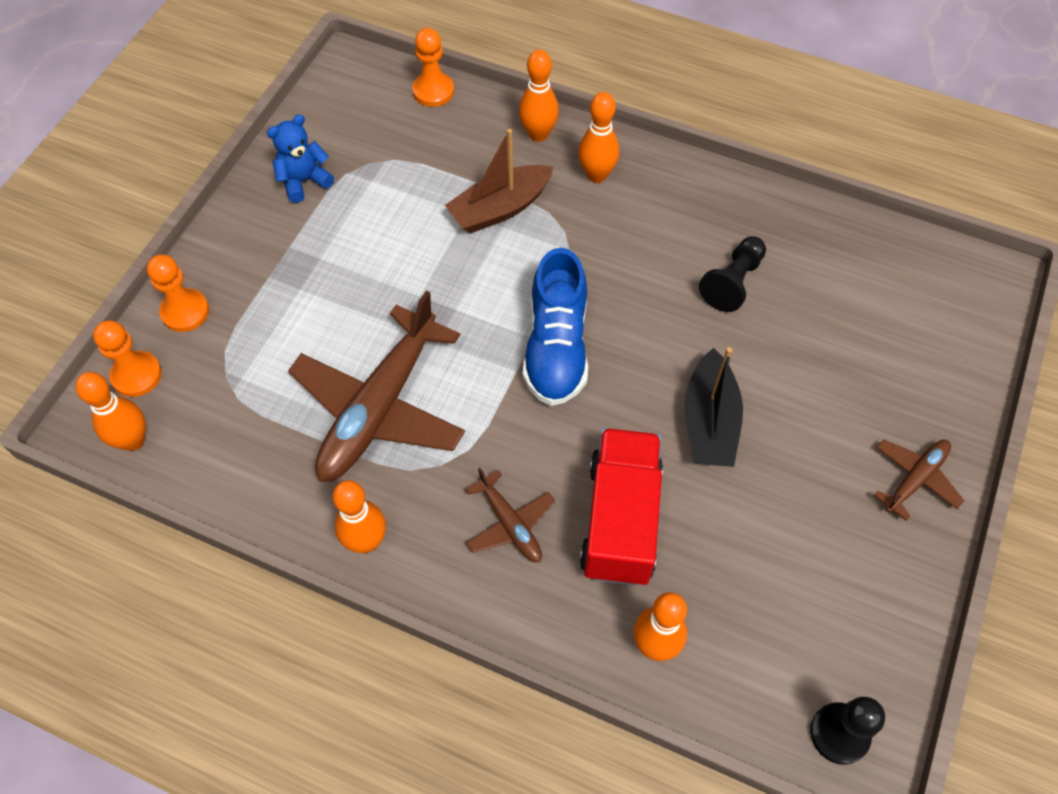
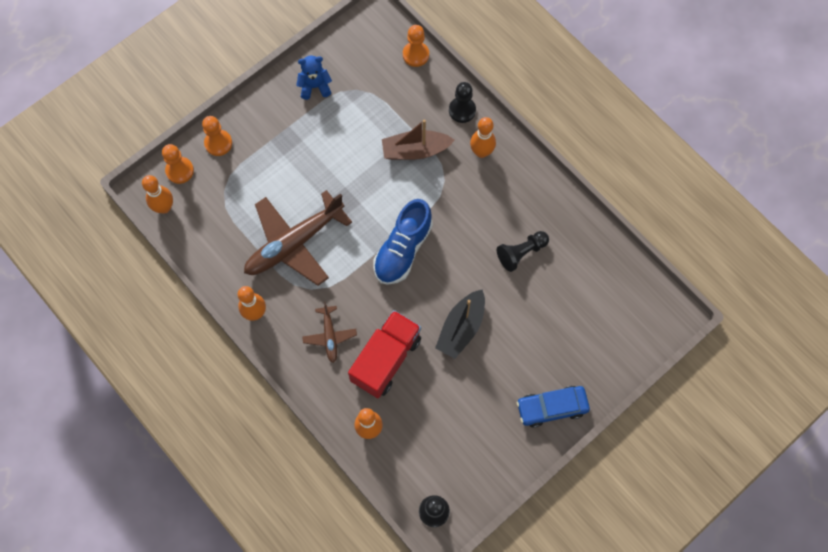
camera: 25 degrees right, 10 degrees up
orange bowling pin [519,50,559,142] -> black pawn [449,82,476,123]
brown plane [874,440,964,521] -> blue car [517,386,590,428]

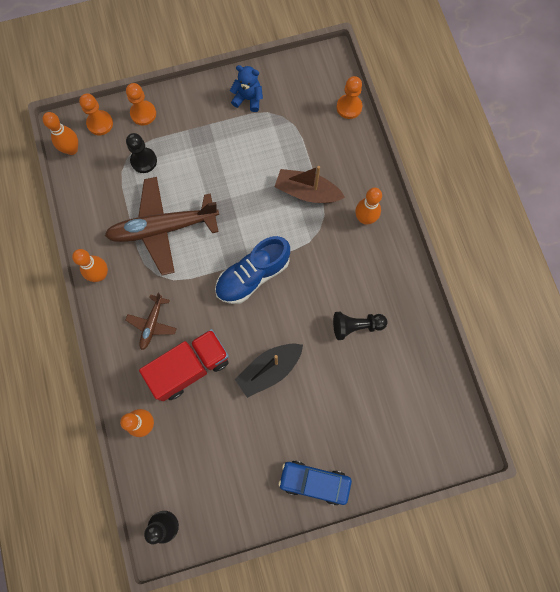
camera: 25 degrees right, 5 degrees up
black pawn [449,82,476,123] -> black pawn moved to [126,133,157,173]

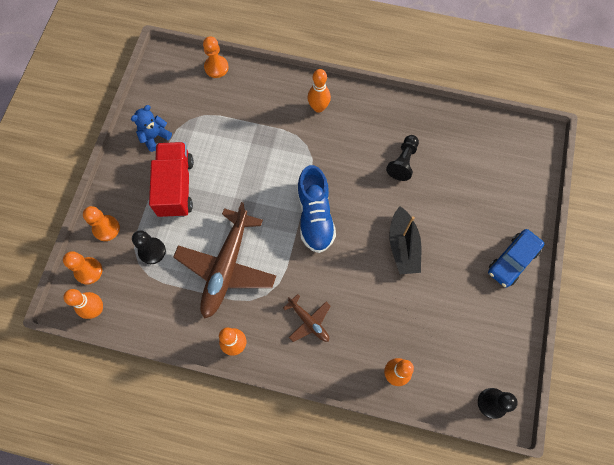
camera: 60 degrees left, 5 degrees down
red truck [139,329,229,401] -> red truck moved to [149,142,194,218]
brown boat [275,166,345,203] -> none

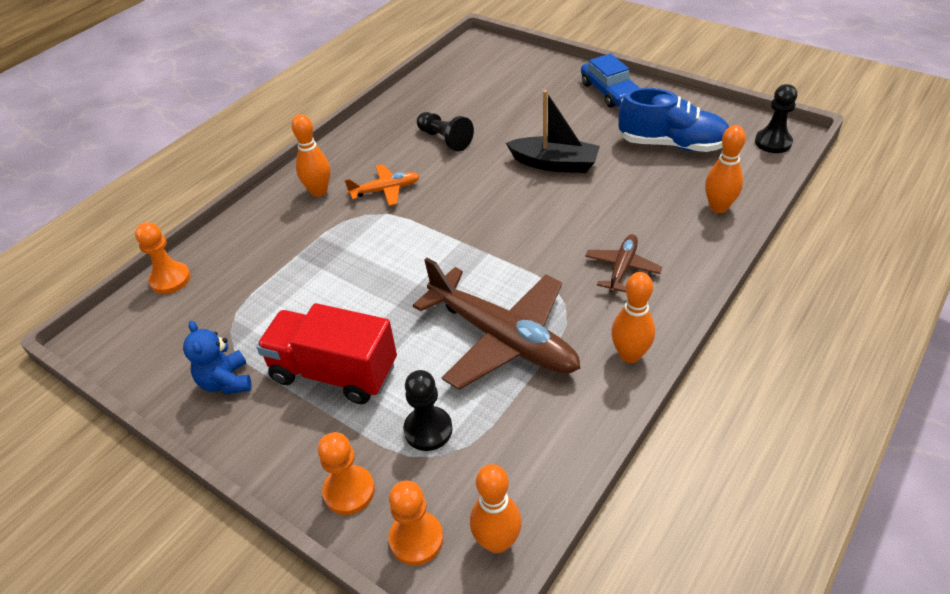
camera: 65 degrees left, 25 degrees down
brown plane [283,294,330,342] -> brown plane turned 45 degrees counterclockwise [585,234,662,293]
blue shoe [297,165,336,253] -> blue shoe moved to [618,88,729,152]
none -> orange plane [345,164,420,206]

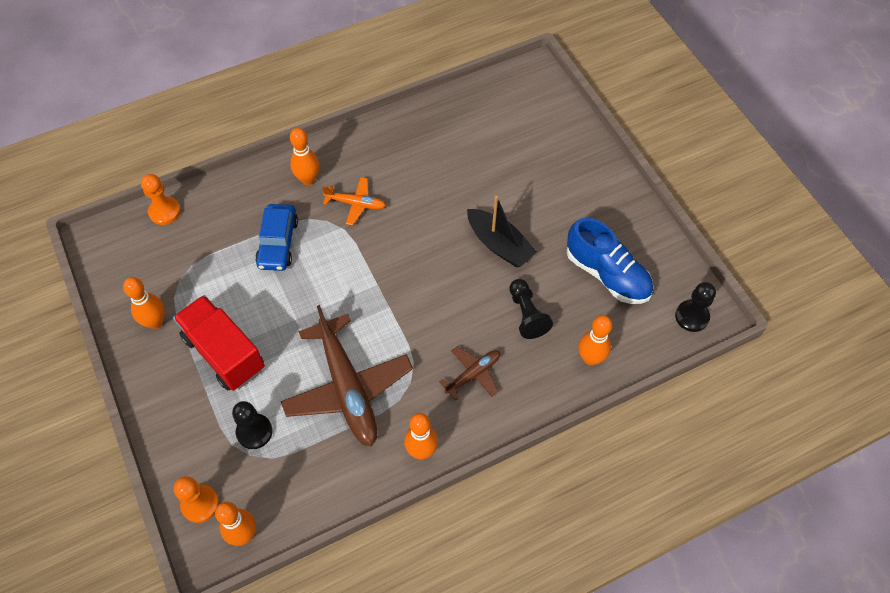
camera: 25 degrees right, 15 degrees up
blue teddy bear [183,321,251,394] -> orange bowling pin [123,277,165,329]
orange pawn [318,432,375,515] -> none
black pawn [417,112,474,152] -> black pawn moved to [509,279,553,339]
blue car [581,53,639,108] -> blue car moved to [255,204,298,271]

